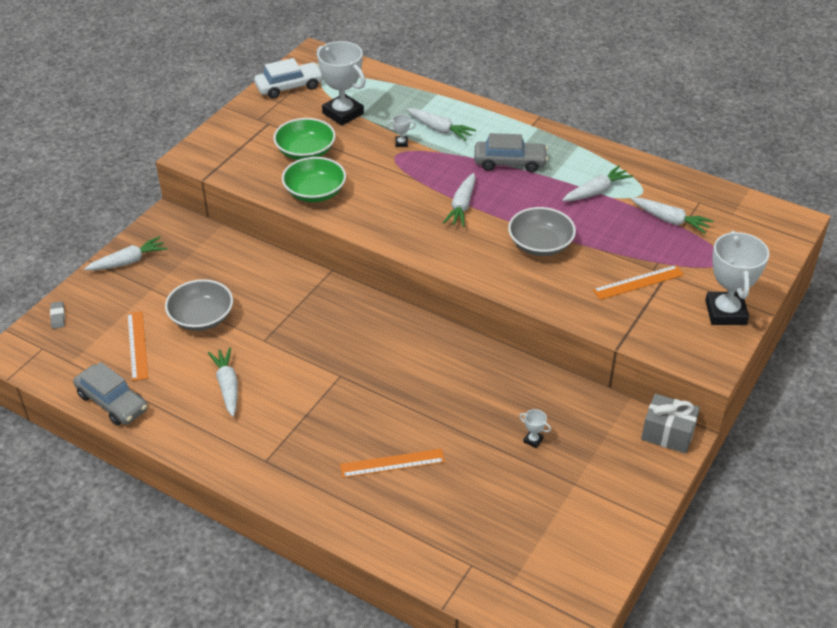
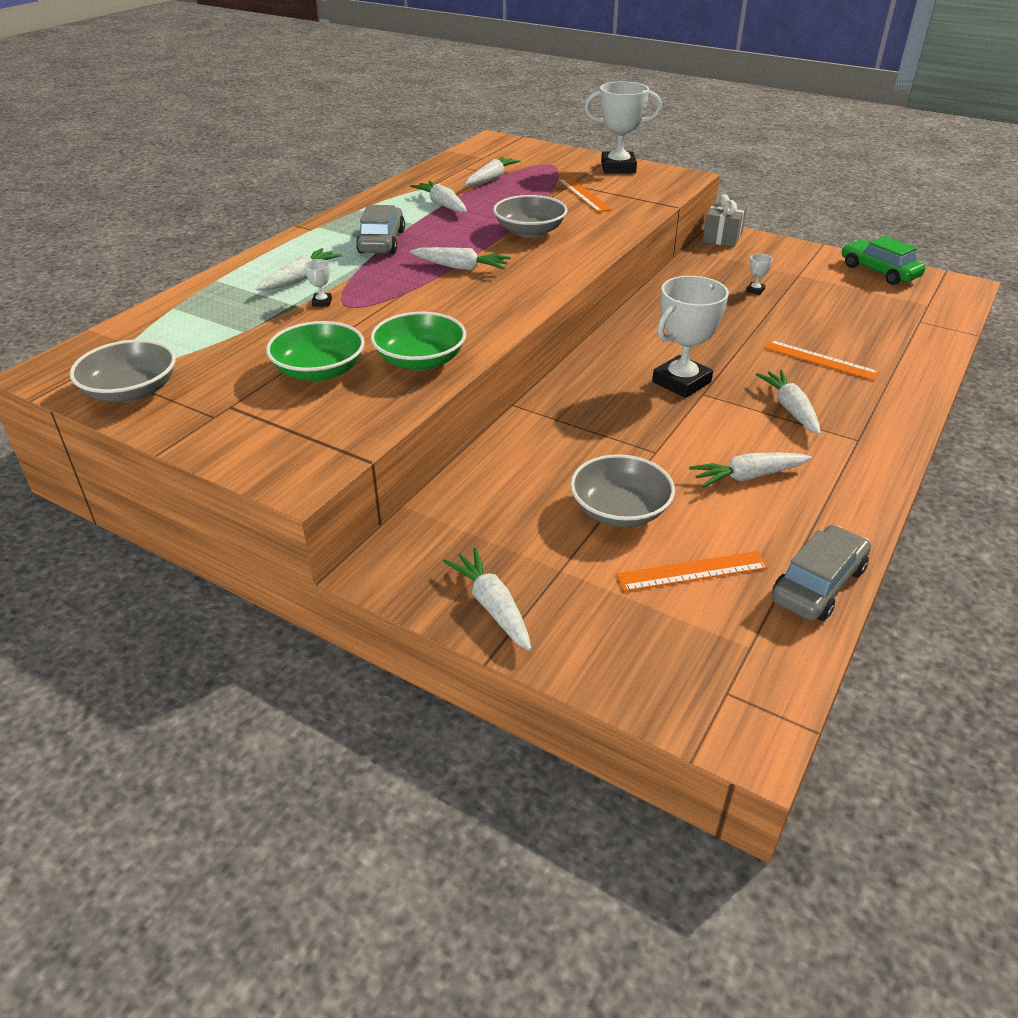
camera: 90 degrees left, 5 degrees down
grey eraser [50,301,65,329] -> none
white car [254,58,323,99] -> grey bowl [70,339,176,402]
white trophy [317,41,366,126] -> white trophy moved to [652,276,729,398]
orange ruler [340,449,445,478] -> orange ruler turned 45 degrees counterclockwise [764,340,880,381]
none -> white carrot [756,370,821,435]
none -> green car [842,236,925,285]

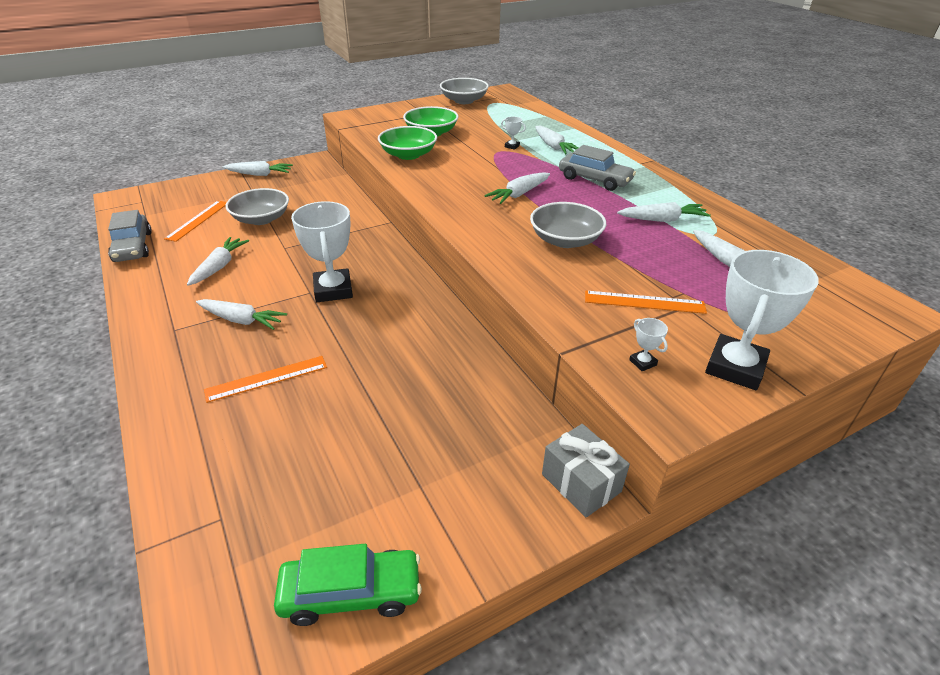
camera: 120 degrees right, 0 degrees up
white trophy [746,254,773,295] -> white trophy moved to [629,318,668,371]

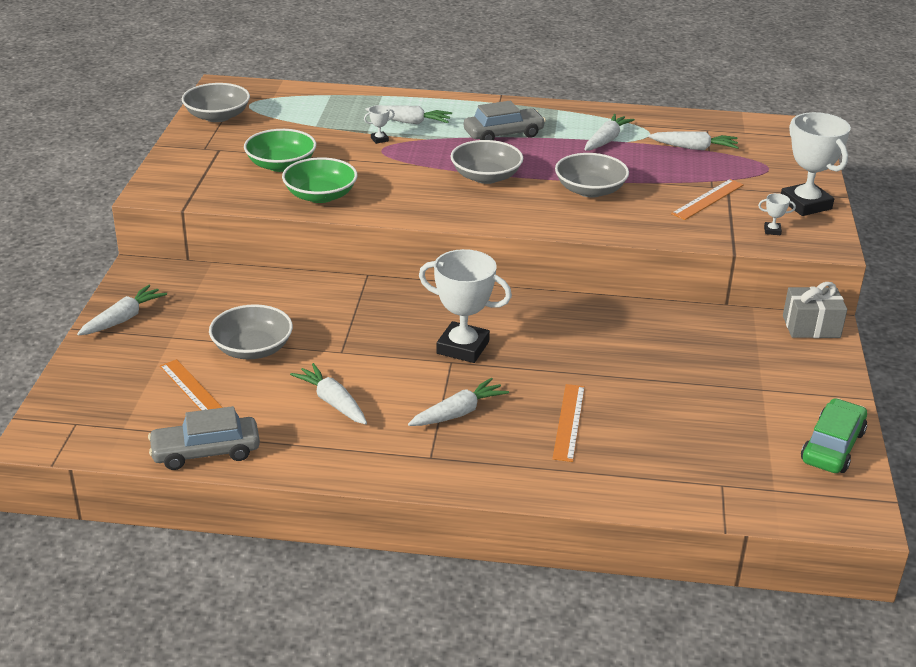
camera: 55 degrees left, 5 degrees down
grey car [108,210,152,262] -> grey car turned 150 degrees clockwise [148,406,260,470]
white carrot [484,172,550,204] -> grey bowl [450,140,523,184]

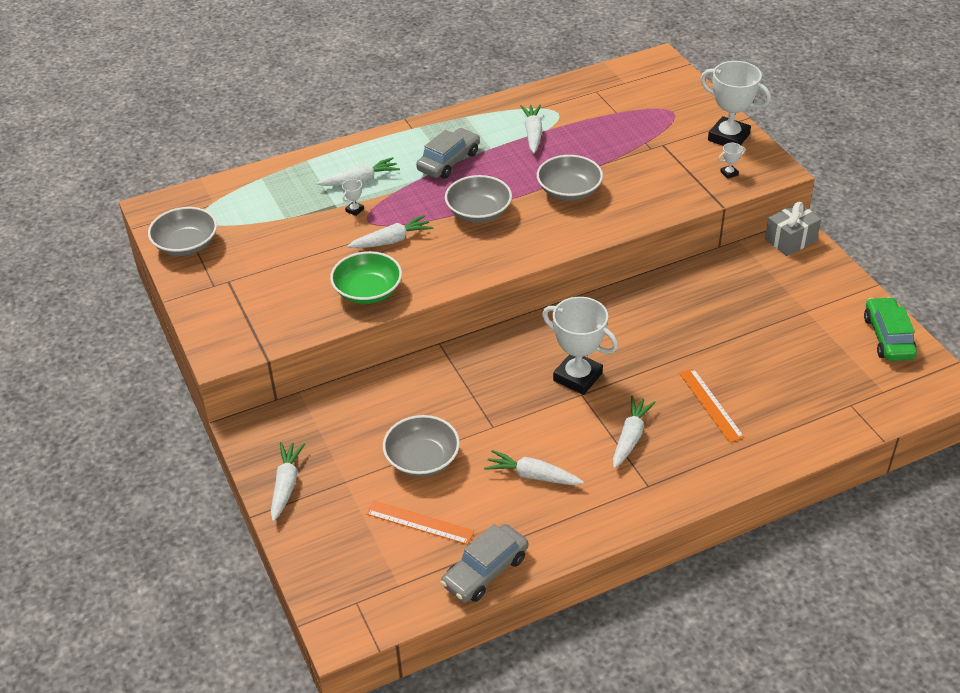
camera: 30 degrees left, 10 degrees up
green bowl [244,129,316,172] -> none
white trophy [419,249,512,363] -> white trophy turned 45 degrees clockwise [542,297,618,395]
white carrot [648,131,739,150] -> white carrot moved to [347,215,433,248]
orange ruler [671,179,744,220] -> none

